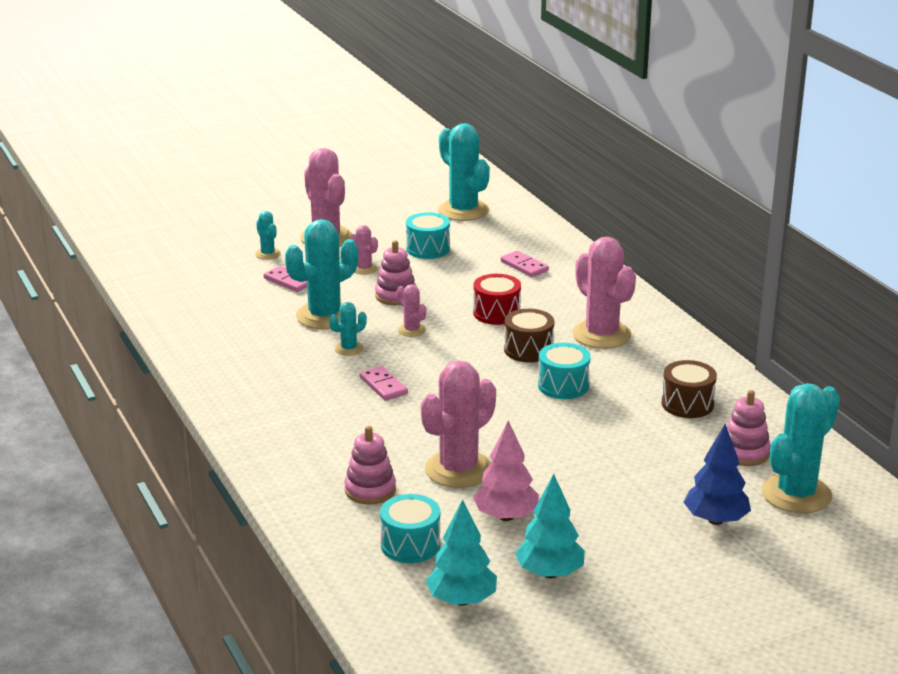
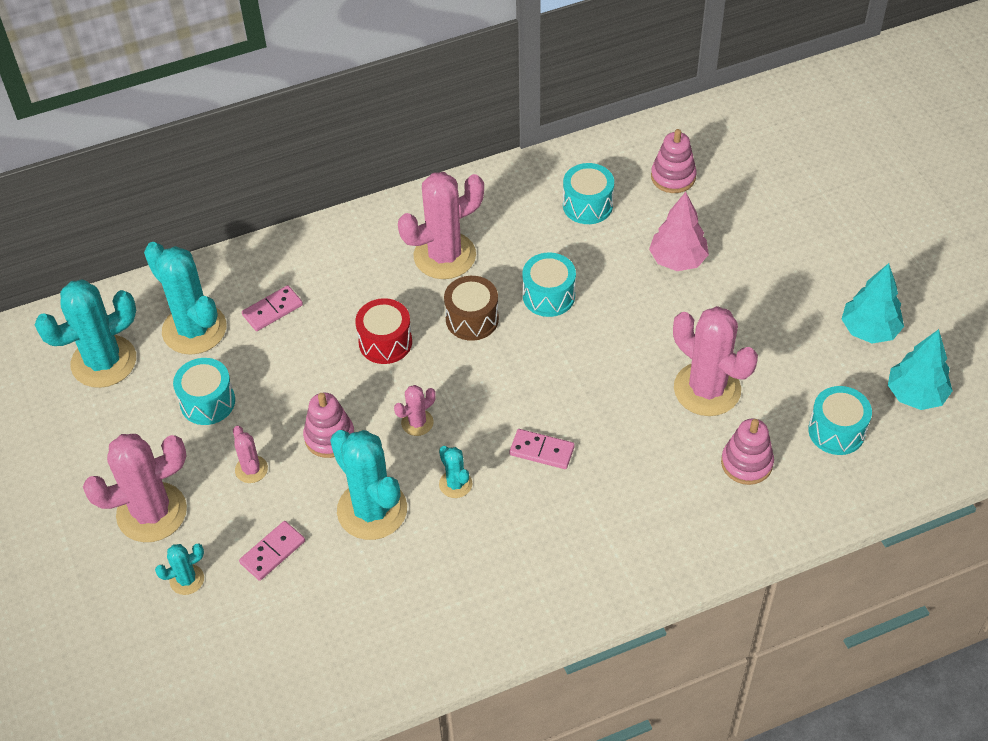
camera: 85 degrees left, 25 degrees up
pink cactus [350,225,378,275] -> pink cactus turned 75 degrees counterclockwise [233,426,268,483]
pink domino [360,366,408,401] -> pink domino turned 45 degrees clockwise [509,429,575,469]
pink tree [473,420,539,521] -> pink tree moved to [649,192,709,271]
brown drum [662,360,717,418] -> turquoise drum [563,163,614,224]
blue tree [684,424,751,525] -> none
turquoise cactus [762,383,840,514] -> turquoise cactus moved to [144,242,226,355]

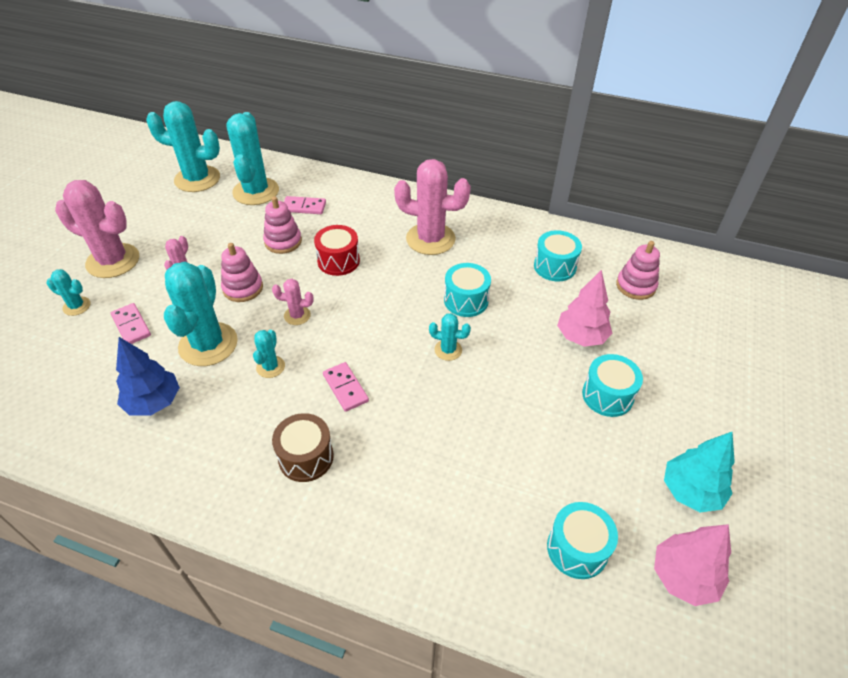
camera: 40 degrees right, 5 degrees down
turquoise drum [173,358,235,425] -> turquoise drum moved to [582,354,643,417]
pink domino [239,521,305,581] -> pink domino turned 60 degrees clockwise [111,303,151,344]
brown drum [444,276,499,341] -> brown drum moved to [272,413,334,482]
pink cactus [673,306,758,416] -> none
pink stacking toy [721,418,774,485] -> pink stacking toy moved to [263,196,302,254]
turquoise tree [888,329,953,410] -> pink tree [654,524,731,606]
none -> blue tree [116,337,180,416]
none -> turquoise cactus [429,313,471,361]

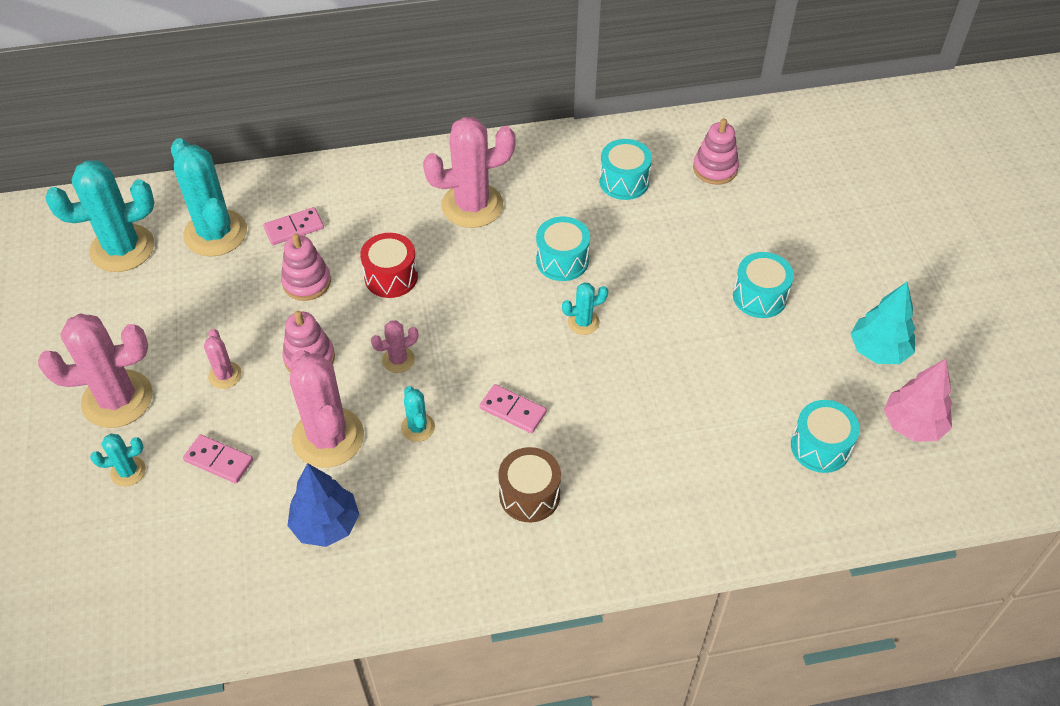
camera: 30 degrees left, 5 degrees up
turquoise cactus [164,262,238,366] -> pink cactus [290,350,364,468]
pink tree [557,270,612,347] -> none

